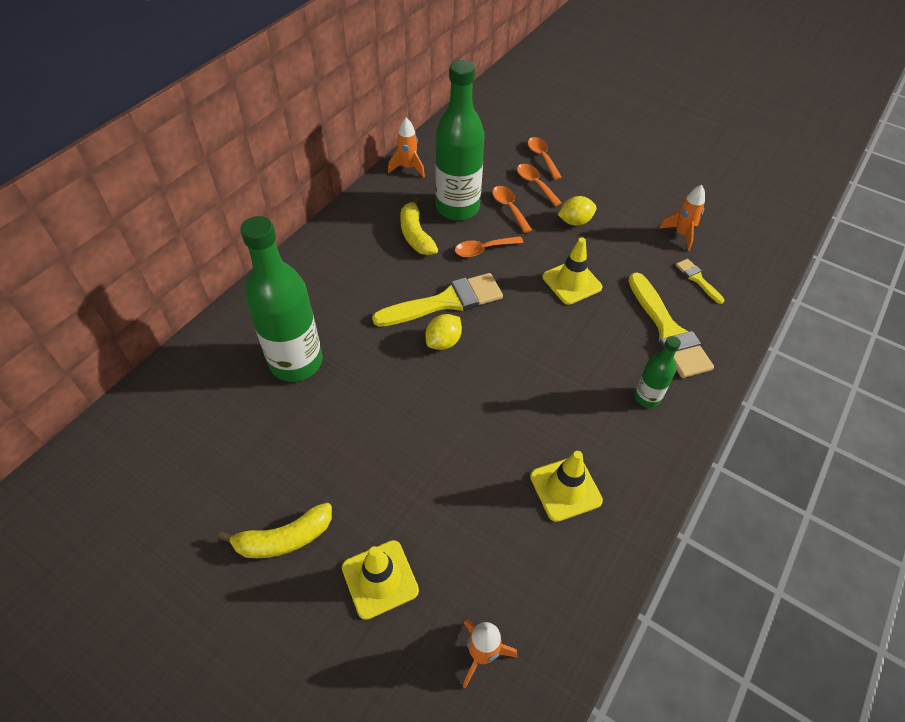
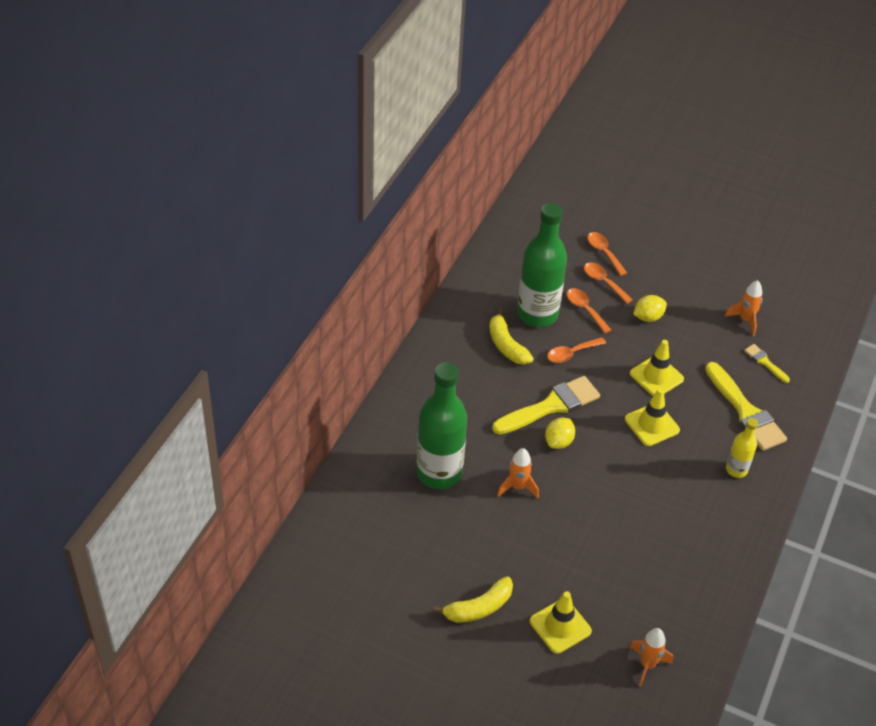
camera: 10 degrees left, 5 degrees down
orange rocket [388,117,425,178] -> orange rocket moved to [497,448,539,498]
yellow traffic cone [530,451,603,522] -> yellow traffic cone moved to [625,388,680,446]
green bottle [634,336,681,408] -> yellow bottle [726,418,758,478]

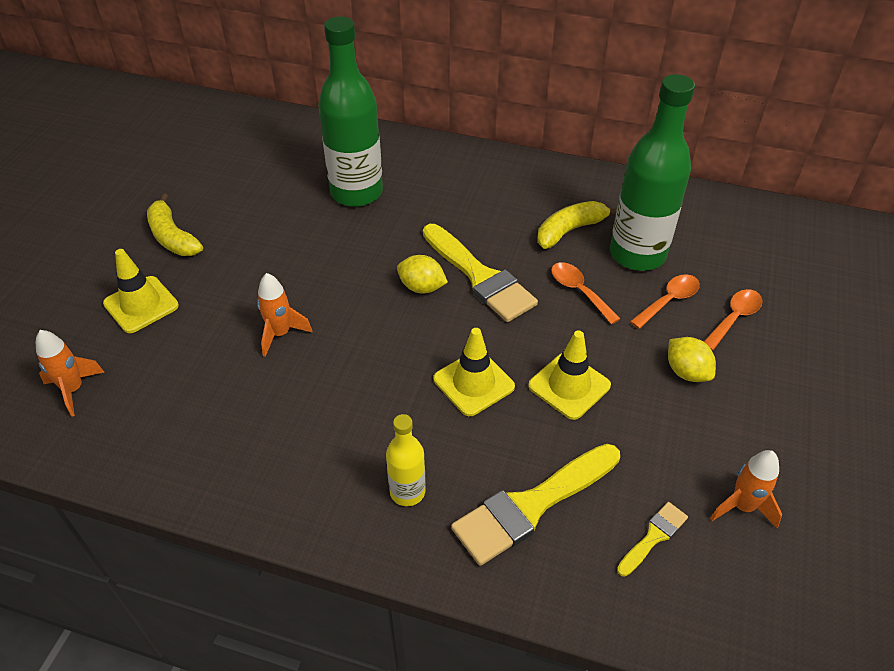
camera: 85 degrees right, 0 degrees up
orange rocket [497,448,539,498] -> orange rocket moved to [257,273,312,357]
orange spoon [588,232,627,276] -> none

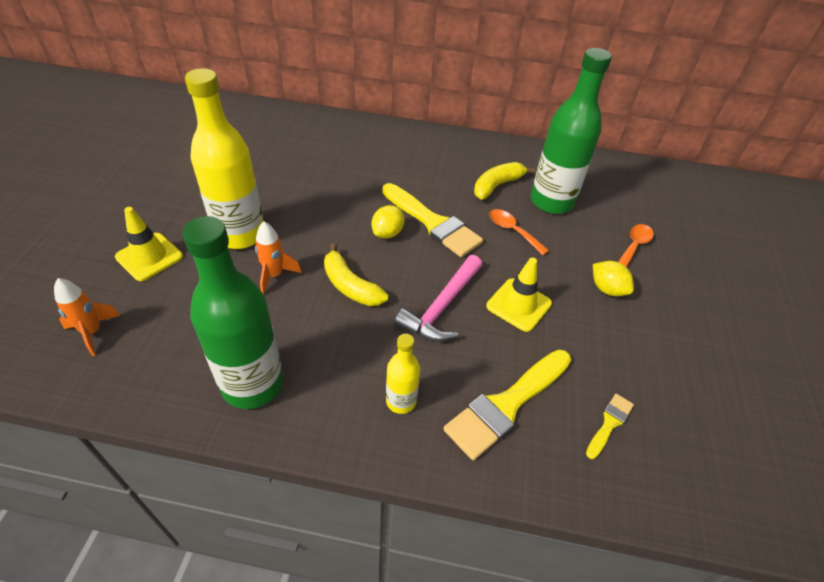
camera: 10 degrees left, 0 degrees up
yellow banana [147,194,203,256] -> yellow banana moved to [324,244,389,306]
green bottle [318,16,383,207] -> green bottle moved to [182,216,284,409]
yellow lemon [397,255,448,293] -> yellow lemon turned 75 degrees counterclockwise [372,205,405,239]
yellow traffic cone [433,328,515,416] -> pink hammer [395,255,482,342]
orange spoon [630,274,700,329] -> none
orange rocket [710,450,782,528] -> none
none -> yellow bottle [185,68,263,249]

